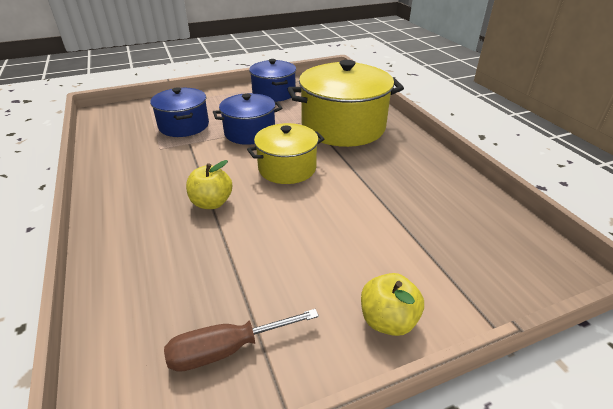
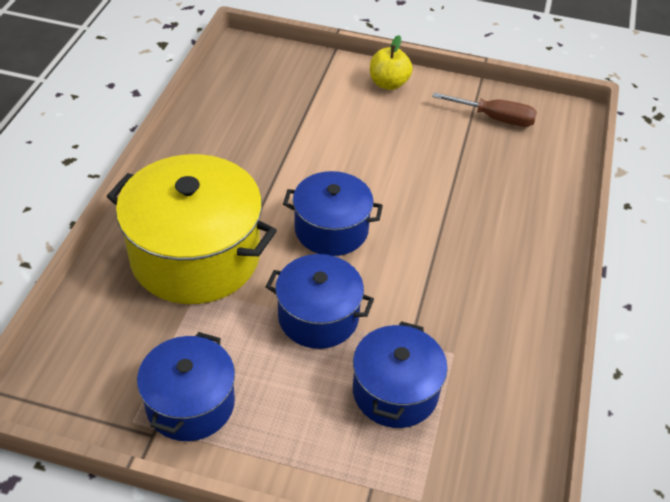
camera: 145 degrees left, 10 degrees up
yellow apple [186,160,232,209] -> none
yellow pot [247,123,324,184] -> blue pot [283,171,383,256]

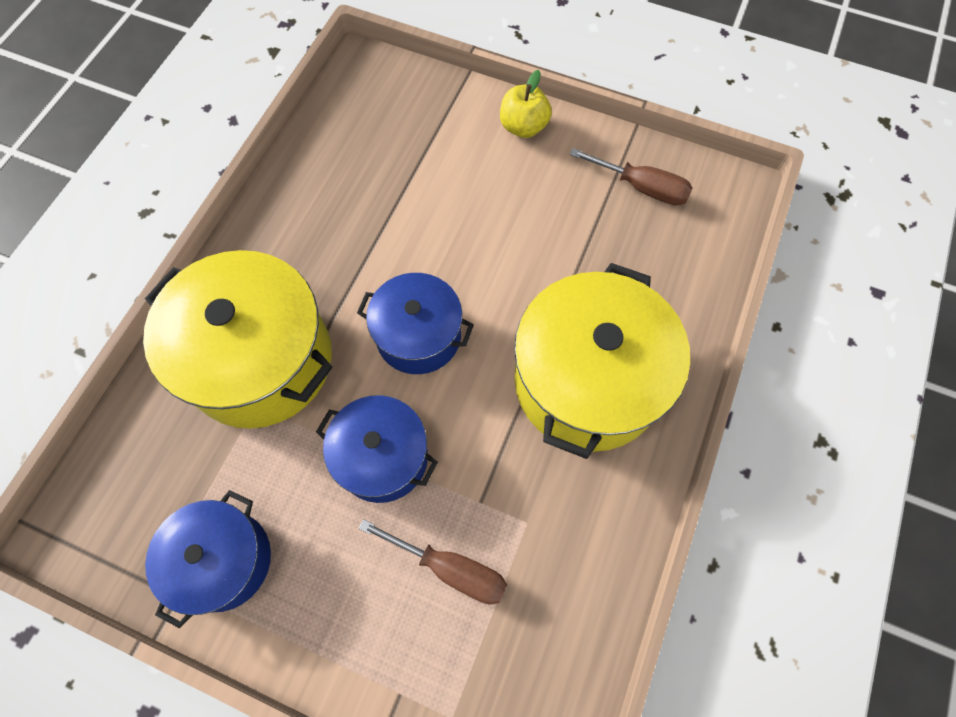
camera: 10 degrees right, 20 degrees up
blue pot [353,321,448,428] -> brown screwdriver [359,519,507,604]
none -> yellow pot [514,263,690,459]

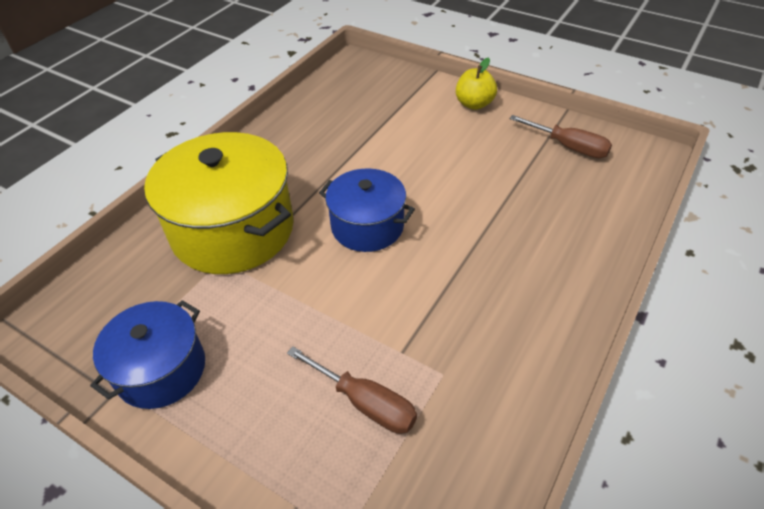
camera: 10 degrees right, 20 degrees down
blue pot [316,395,438,503] -> none
yellow pot [514,263,690,459] -> none

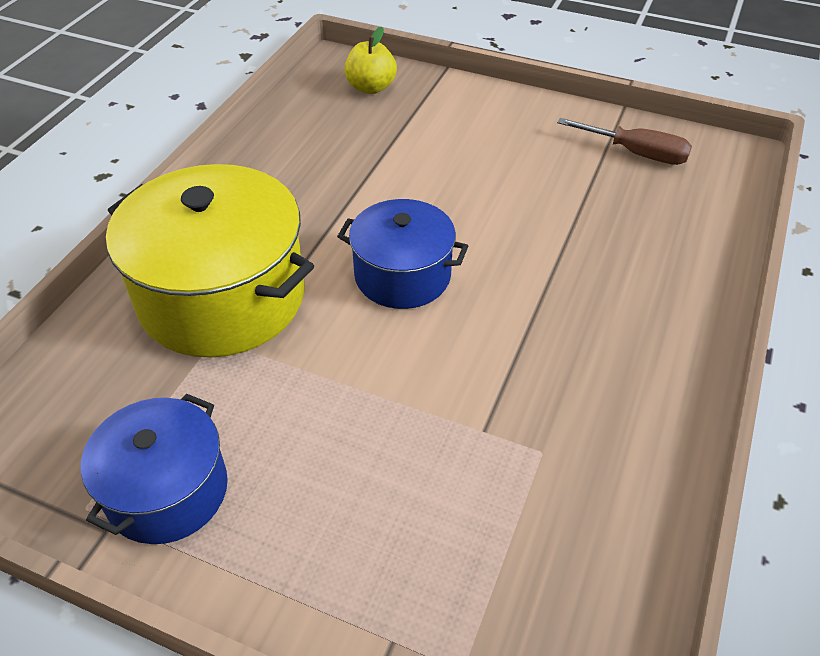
camera: 10 degrees left, 0 degrees up
brown screwdriver [287,346,417,434] -> none
yellow apple [456,58,497,110] -> yellow apple moved to [345,27,397,94]

